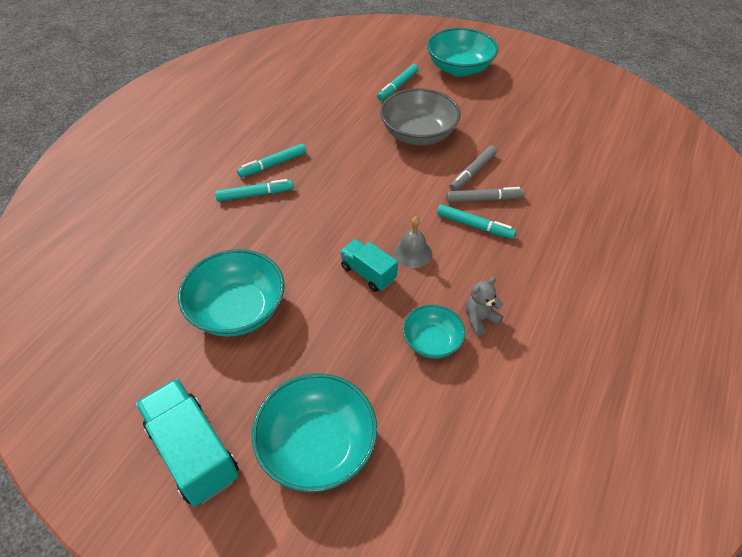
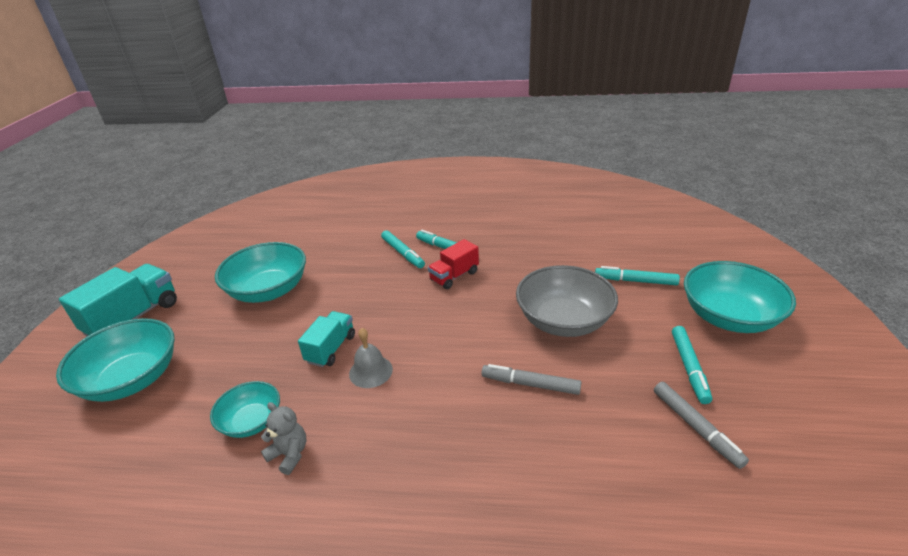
camera: 70 degrees right, 15 degrees down
turquoise marker [437,204,516,239] -> turquoise marker moved to [672,326,712,404]
grey marker [446,187,524,203] -> grey marker moved to [654,382,749,469]
none -> red truck [428,239,479,289]

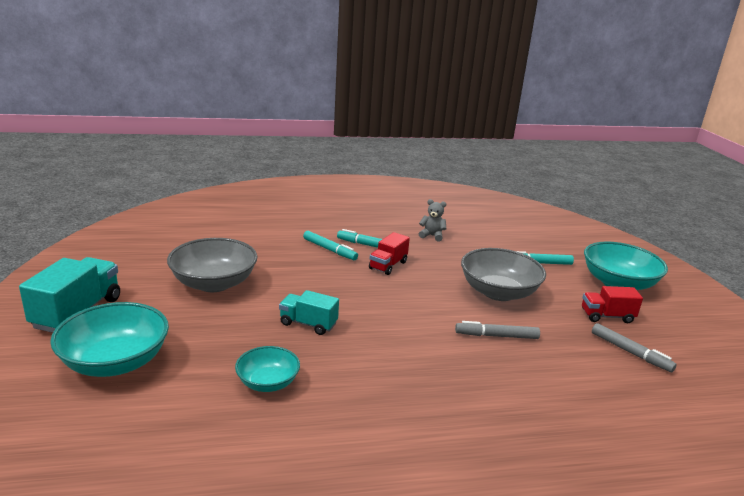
camera: 20 degrees left, 10 degrees down
turquoise bowl [215,242,306,303] -> grey bowl [167,238,257,292]
grey teddy bear [261,402,306,475] -> grey teddy bear moved to [419,199,446,242]
turquoise truck [298,311,355,367] -> turquoise truck turned 75 degrees counterclockwise [279,290,339,335]
grey bell [349,328,393,388] -> none
turquoise marker [672,326,712,404] -> red truck [582,286,643,323]

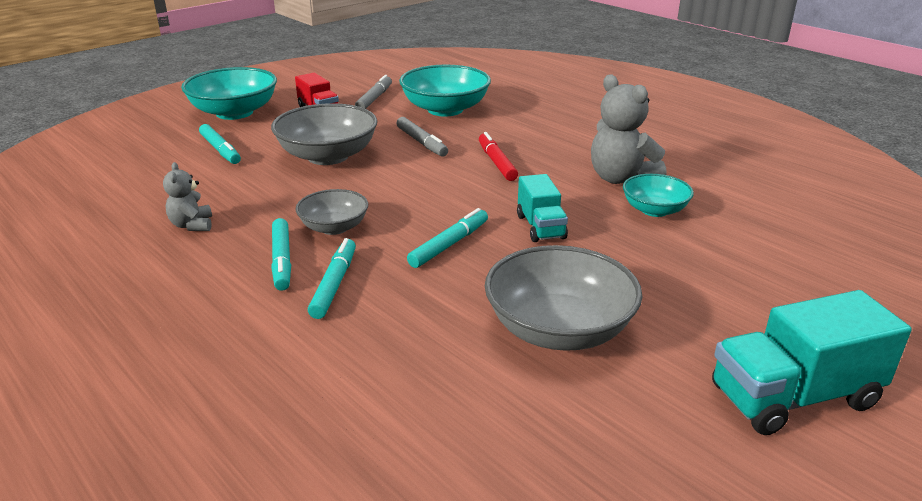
camera: 120 degrees left, 5 degrees up
turquoise bowl [50,302,169,377] -> turquoise bowl moved to [399,65,491,117]
red truck [369,232,410,275] -> grey bowl [296,189,368,235]
none -> turquoise marker [407,208,488,268]
none -> red marker [479,132,518,181]
none -> grey teddy bear [591,74,667,184]

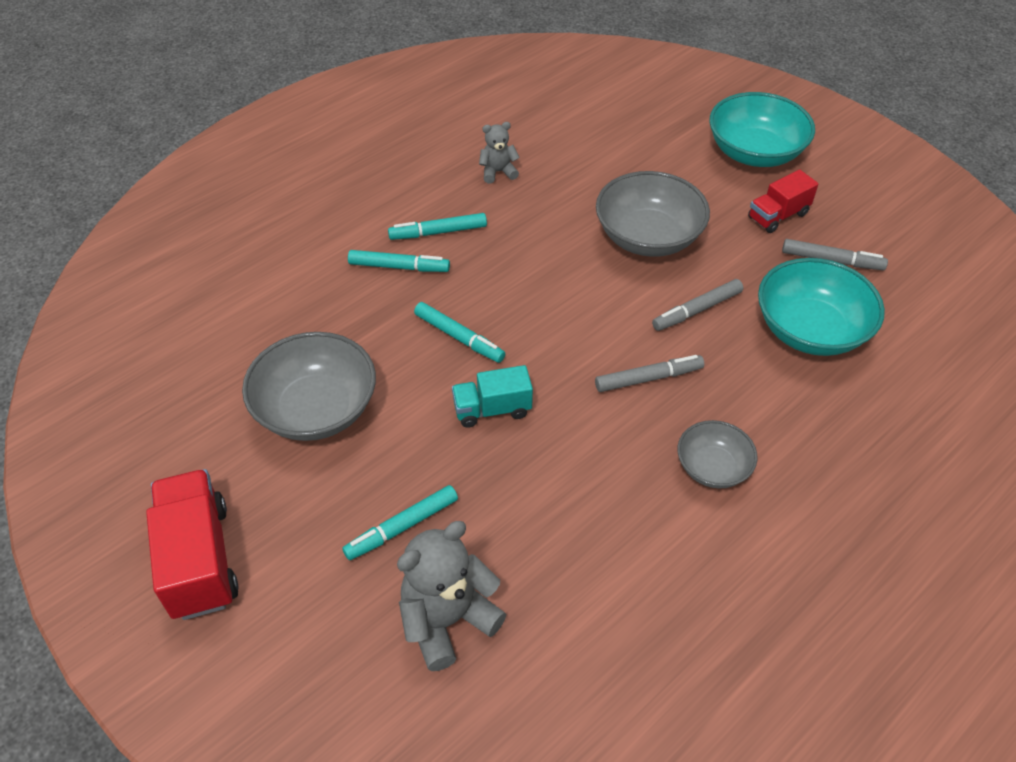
camera: 90 degrees right, 20 degrees up
turquoise marker [199,124,241,164] -> turquoise marker moved to [342,485,458,560]
grey bowl [296,189,368,235] -> grey bowl moved to [677,420,758,488]
red marker [479,132,518,181] -> grey marker [595,355,704,392]
grey teddy bear [591,74,667,184] -> grey teddy bear moved to [397,521,507,671]
turquoise bowl [623,174,694,217] -> none
turquoise truck [712,290,912,435] -> red truck [146,469,239,620]

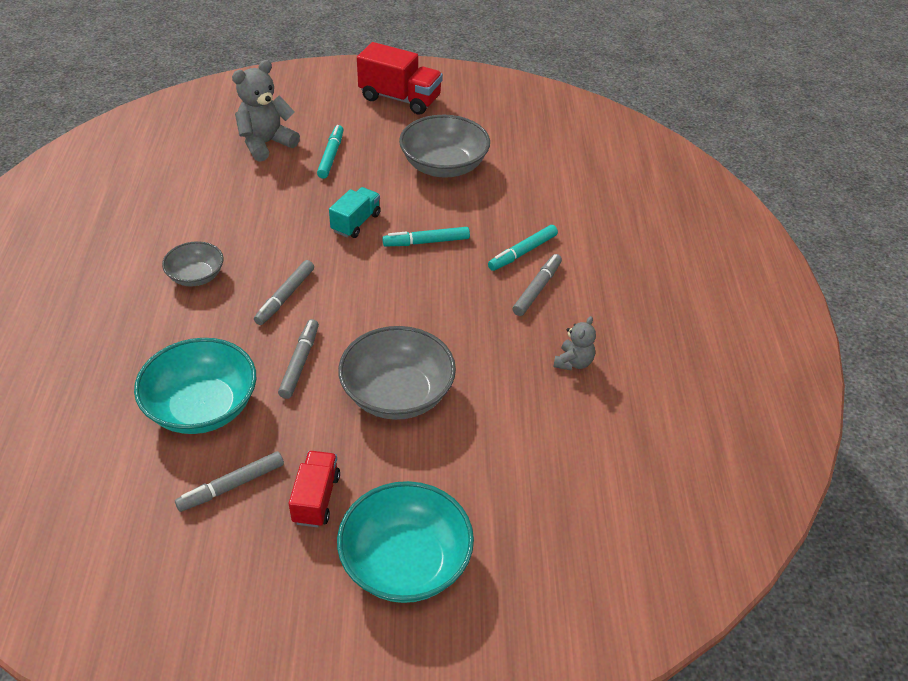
camera: 130 degrees right, 5 degrees down
turquoise marker [388,213,487,240] -> grey marker [512,254,562,316]
grey teddy bear [397,521,507,671] -> grey teddy bear turned 135 degrees counterclockwise [232,60,300,162]

